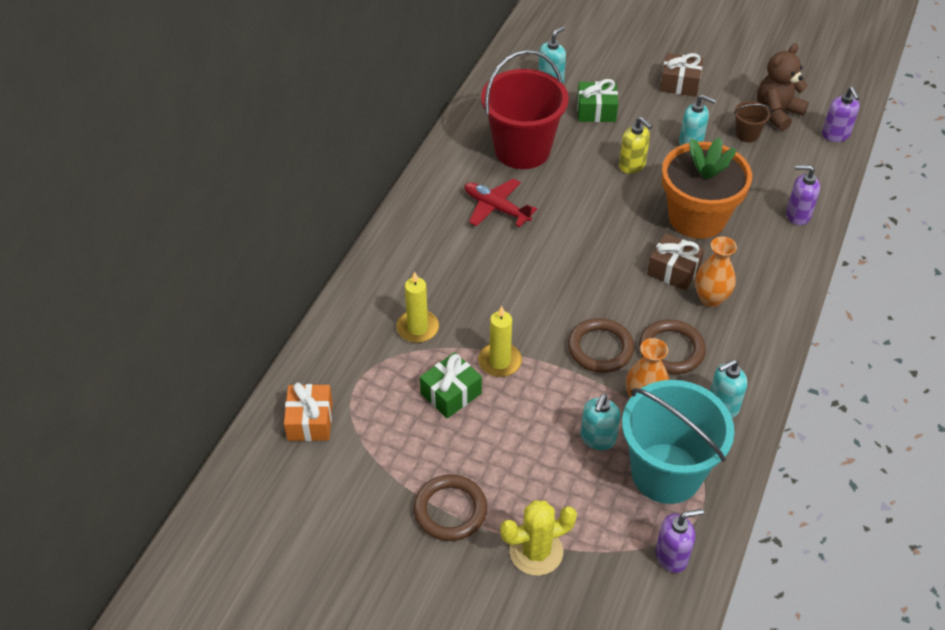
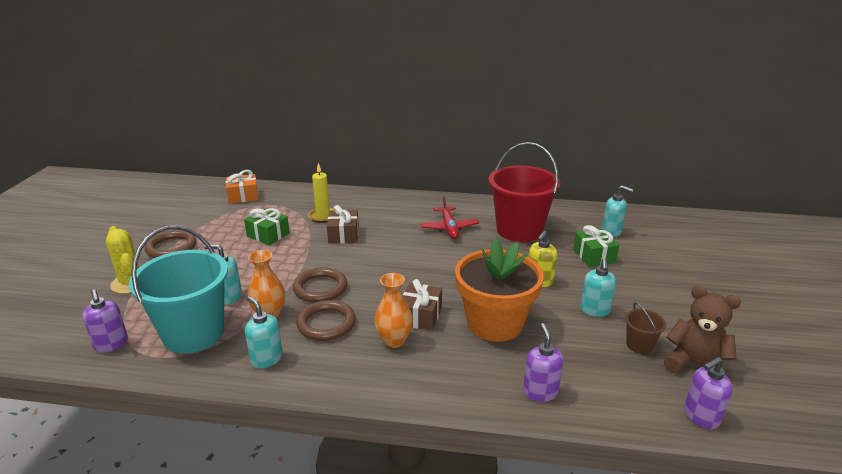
camera: 75 degrees right, 20 degrees down
red plane [464,178,537,227] -> red plane turned 150 degrees clockwise [420,196,479,239]
yellow candle [478,306,522,377] -> none
brown gift [660,53,703,97] -> brown gift moved to [327,205,359,244]

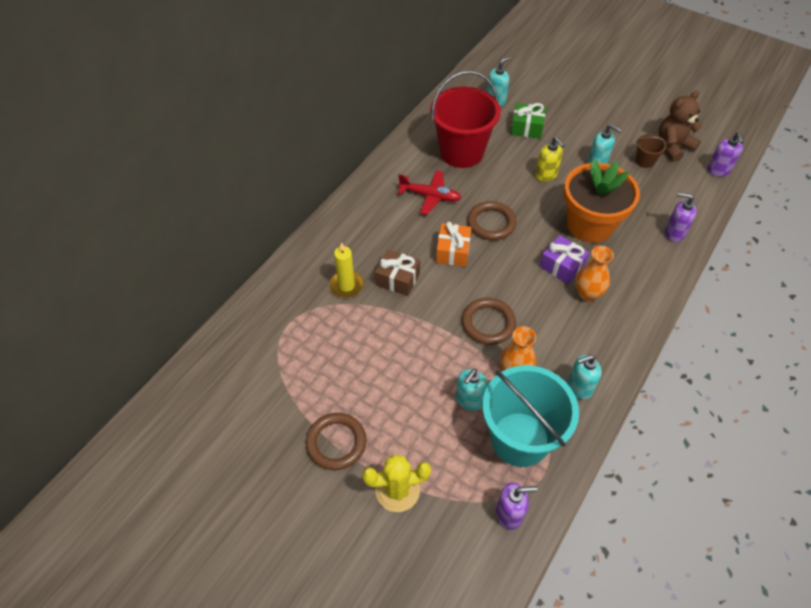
camera: 65 degrees left, 25 degrees up
orange gift [226,170,259,204] -> orange gift moved to [436,222,471,267]
green gift [244,208,290,246] -> none
brown ring [296,300,356,341] -> brown ring moved to [467,201,517,240]
brown gift [403,279,442,331] -> purple gift [539,235,589,284]

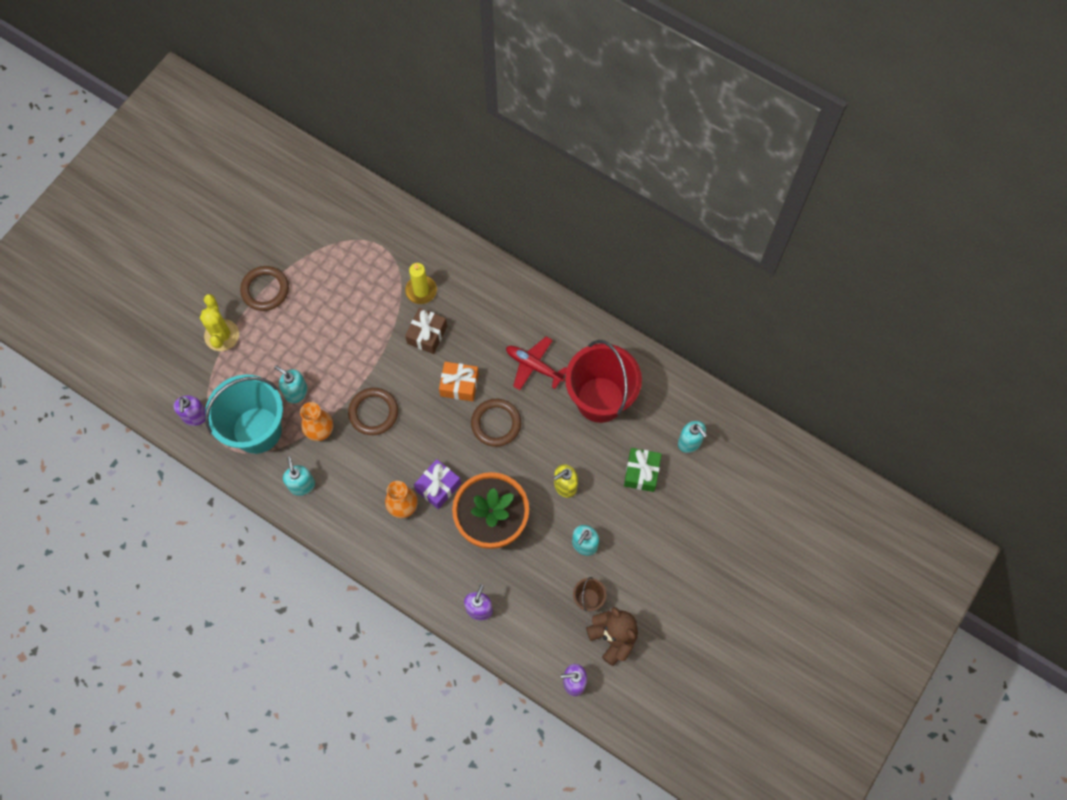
camera: 90 degrees right, 15 degrees up
red plane [398,170,461,215] -> red plane turned 105 degrees clockwise [506,337,567,390]

